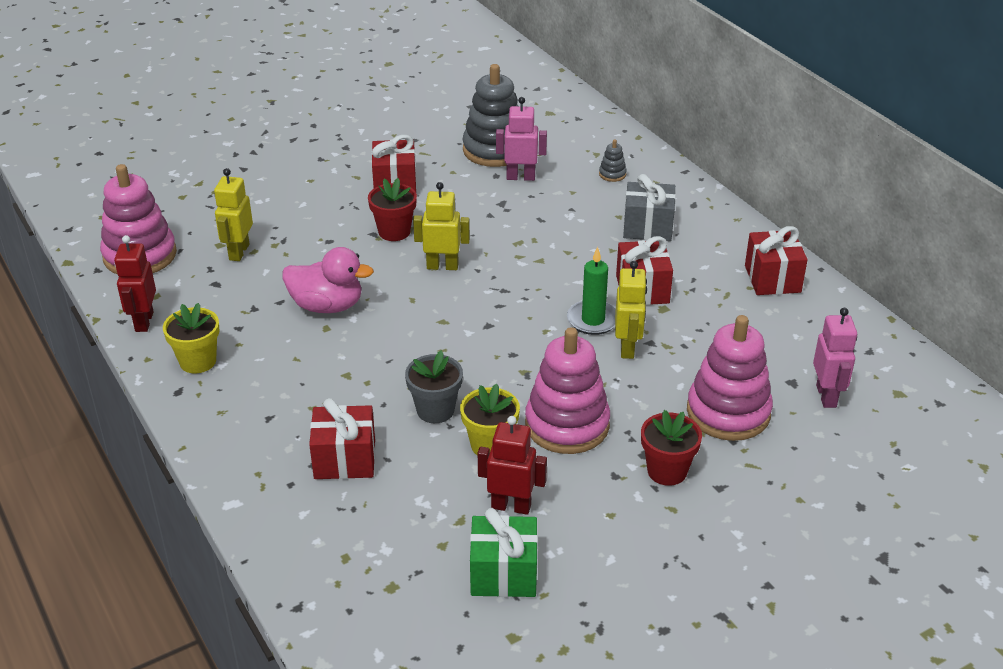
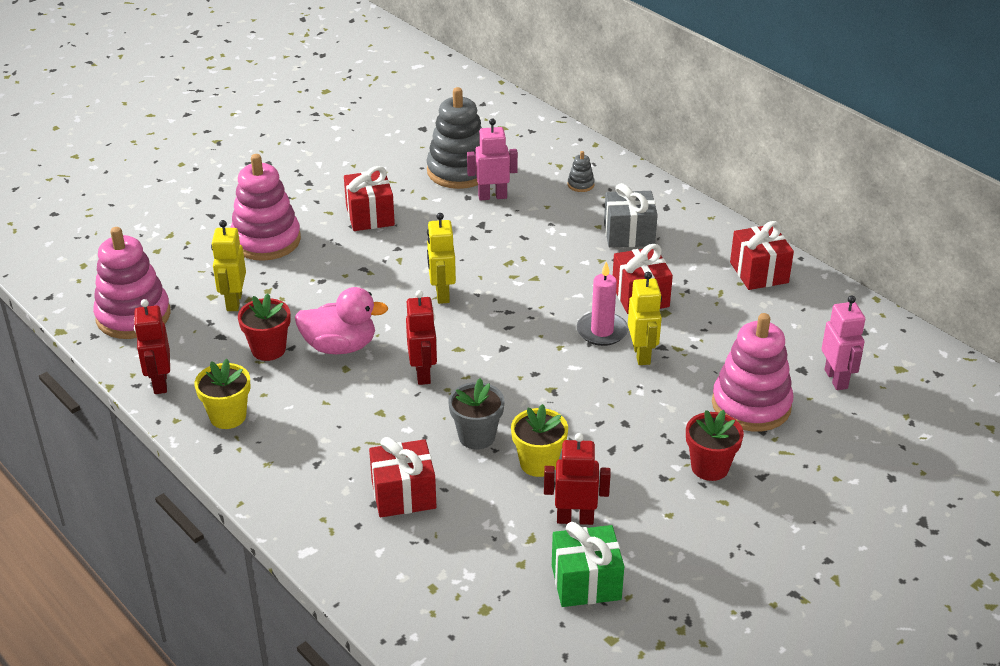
camera: 10 degrees left, 0 degrees up
red flower pot [368,178,417,241] -> red flower pot moved to [238,293,291,361]
yellow robot [413,182,470,270] -> yellow robot turned 90 degrees counterclockwise [427,213,456,304]
pink stacking toy [525,327,610,454] -> pink stacking toy moved to [230,154,301,261]
green candle [567,247,616,335] -> pink candle [577,262,628,346]
none -> red robot [406,290,437,385]

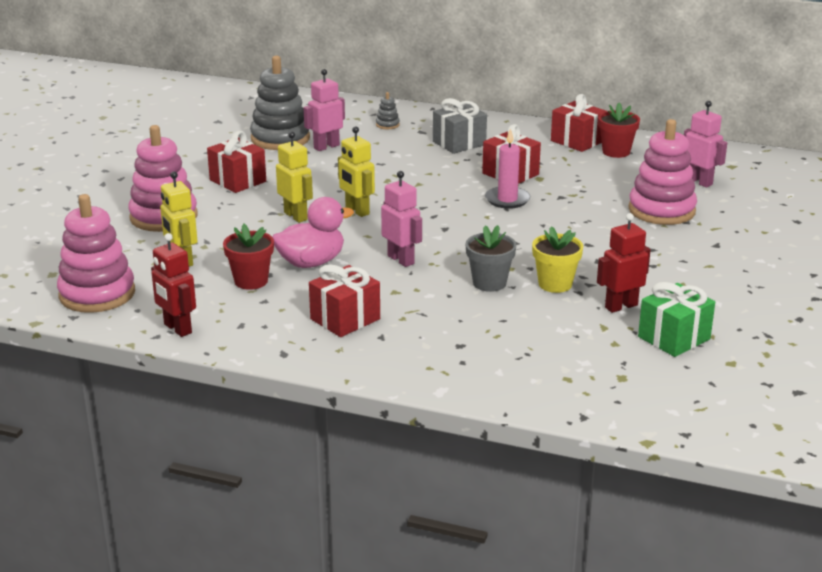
camera: 30 degrees left, 10 degrees down
yellow flower pot [194,359,251,429] -> none
red gift [369,437,437,517] -> red gift moved to [309,265,380,337]
red robot [406,290,437,385] -> pink robot [381,171,422,267]
yellow robot [628,272,662,365] -> yellow robot moved to [276,131,313,223]
red flower pot [686,410,744,481] -> red flower pot moved to [598,103,640,158]

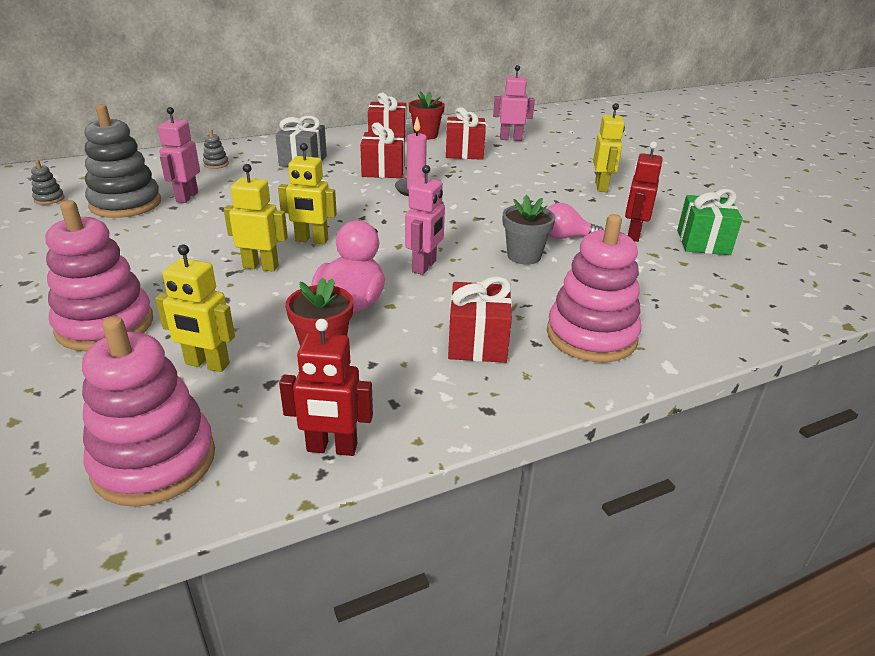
camera: 45 degrees left, 5 degrees up
red gift [207,131,266,193] -> red gift moved to [446,107,486,160]
pink robot [381,171,422,267] -> pink robot turned 105 degrees clockwise [405,165,445,275]
yellow flower pot [532,226,583,293] -> pink light bulb [547,203,604,239]
pink stacking toy [628,119,697,225] -> pink stacking toy moved to [547,214,641,362]
none -> grey stacking toy [31,160,65,205]
none -> yellow robot [593,103,625,192]

